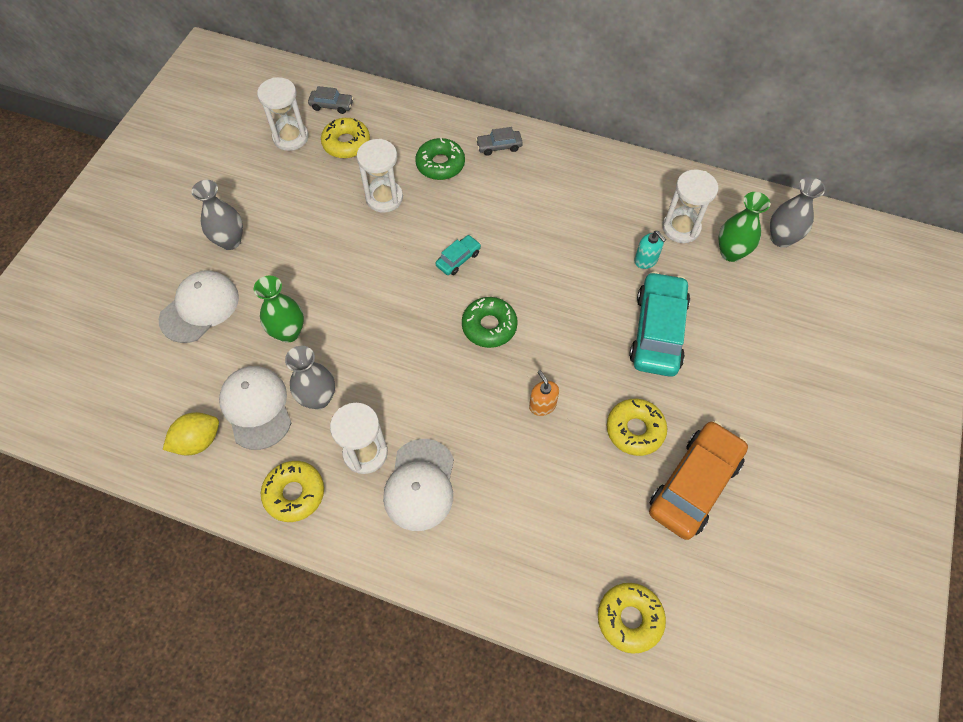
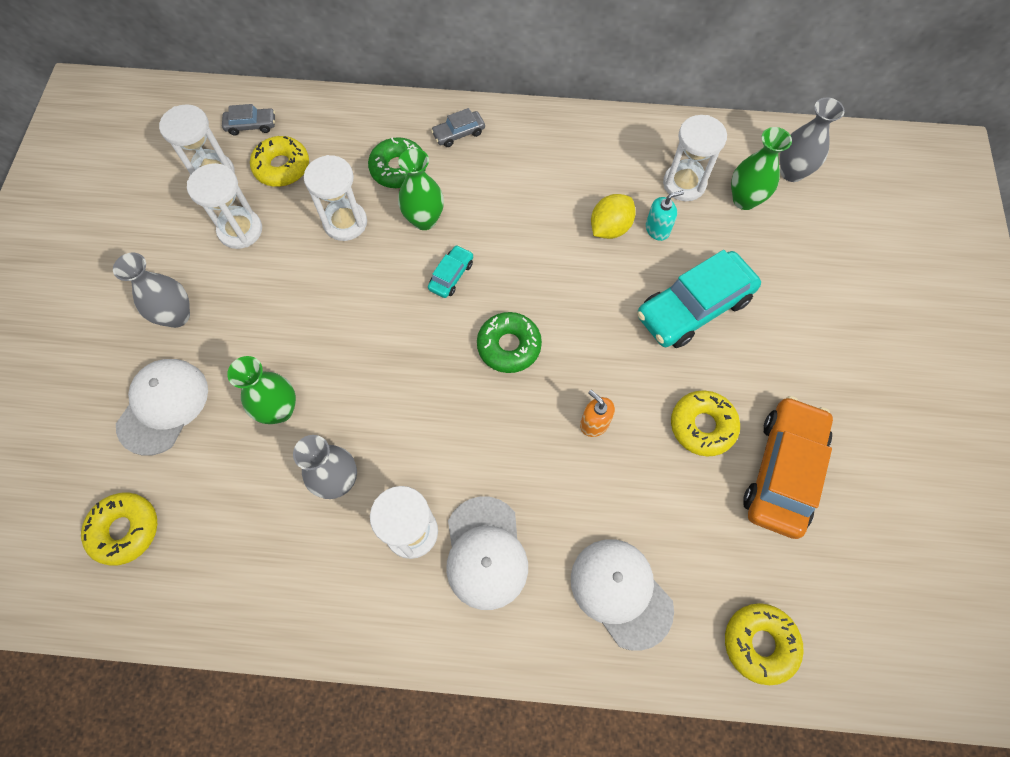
camera: 15 degrees left, 5 degrees up
yellow lemon [163,412,219,456] -> yellow lemon moved to [591,194,636,239]
white cap [219,366,291,450] -> white cap moved to [571,539,674,651]
yellow donut [261,461,324,522] -> yellow donut moved to [81,492,157,566]
turquoise car [629,271,690,377] -> turquoise car turned 120 degrees counterclockwise [637,250,761,348]
turquoise soap dispenser [634,231,666,269] -> turquoise soap dispenser turned 60 degrees counterclockwise [646,190,684,241]
none -> white hourglass [187,163,262,249]
none -> green vase [398,148,444,230]

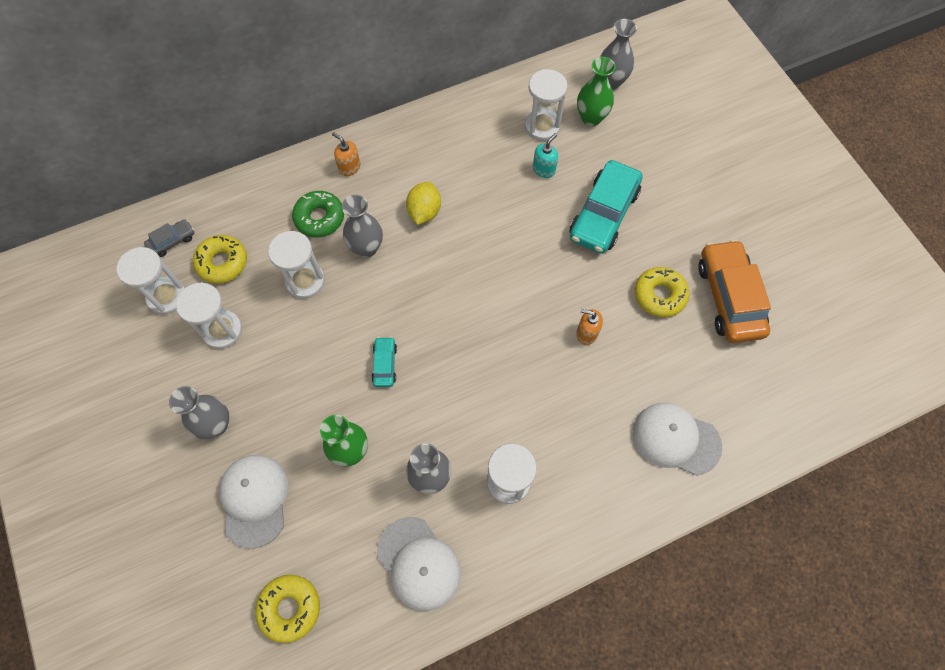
camera: 30 degrees left, 0 degrees up
green vase [398,148,444,230] -> grey vase [342,195,383,258]
turquoise car [428,245,473,298] -> turquoise car moved to [372,337,397,387]
grey car [431,108,485,147] -> orange soap dispenser [332,132,360,176]
white cap [446,496,528,610] -> white cap moved to [377,517,461,611]
green donut [477,312,542,373] -> none
yellow lemon [591,194,636,239] -> yellow lemon moved to [406,182,441,225]
yellow donut [725,603,804,685] -> none

